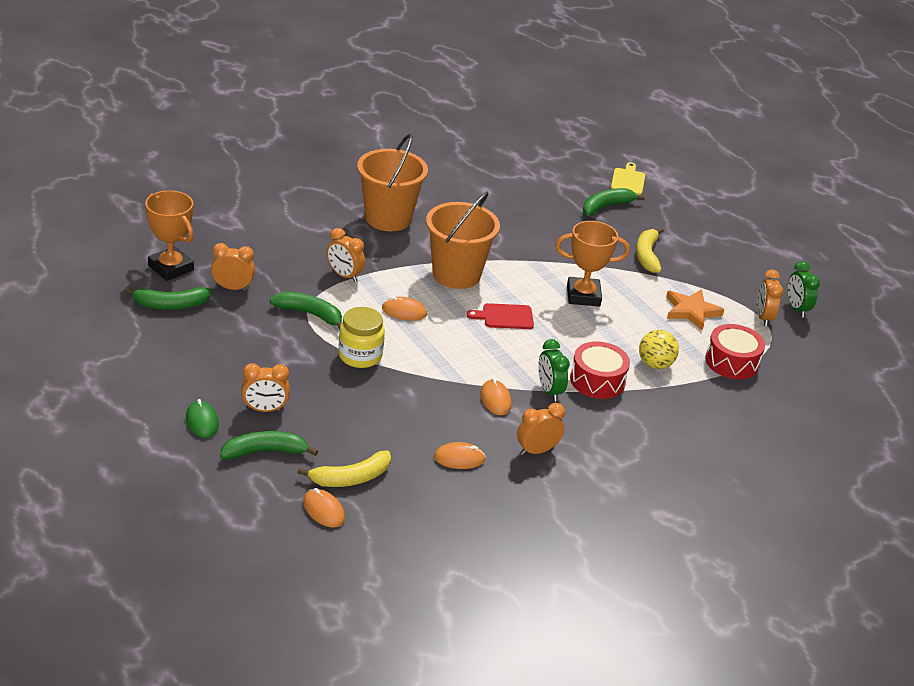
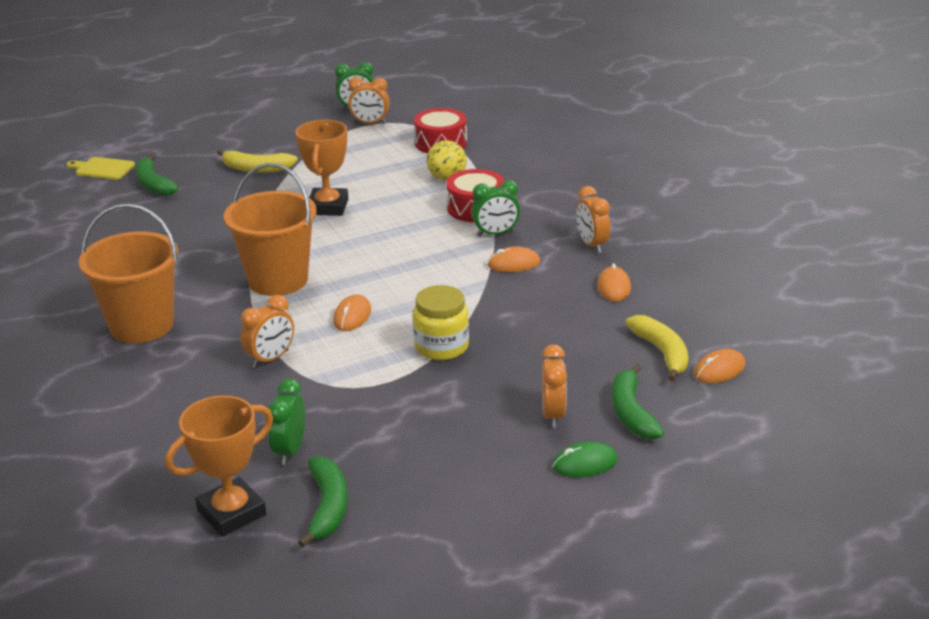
camera: 80 degrees left, 5 degrees down
orange clock [211,243,255,291] -> green clock [268,379,305,465]
green banana [270,292,342,329] -> none
red cutting board [467,303,534,329] -> none
orange star [666,289,725,330] -> none

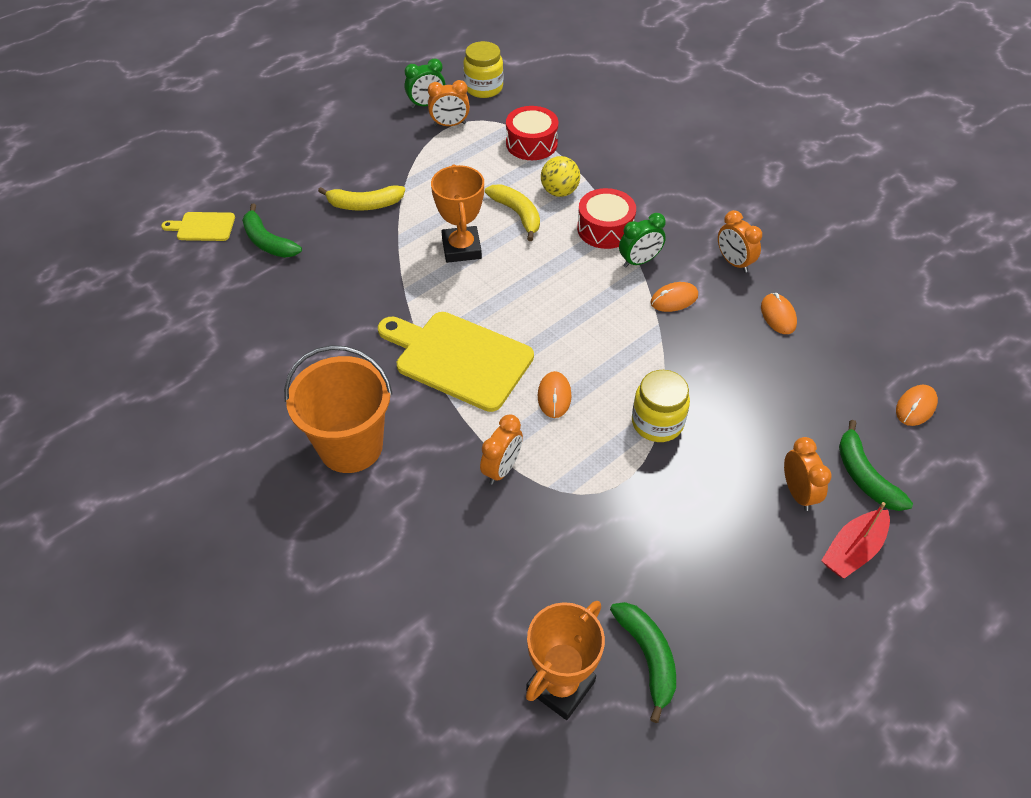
camera: 15 degrees left, 20 degrees up
orange bucket [224,163,317,296] -> yellow cutting board [378,312,534,412]
green clock [268,379,305,465] -> none
green mouse [552,441,618,477] -> red boat [821,502,890,578]
yellow banana [625,315,688,382] -> yellow banana moved to [485,184,540,241]
none -> yellow jar [463,41,503,98]

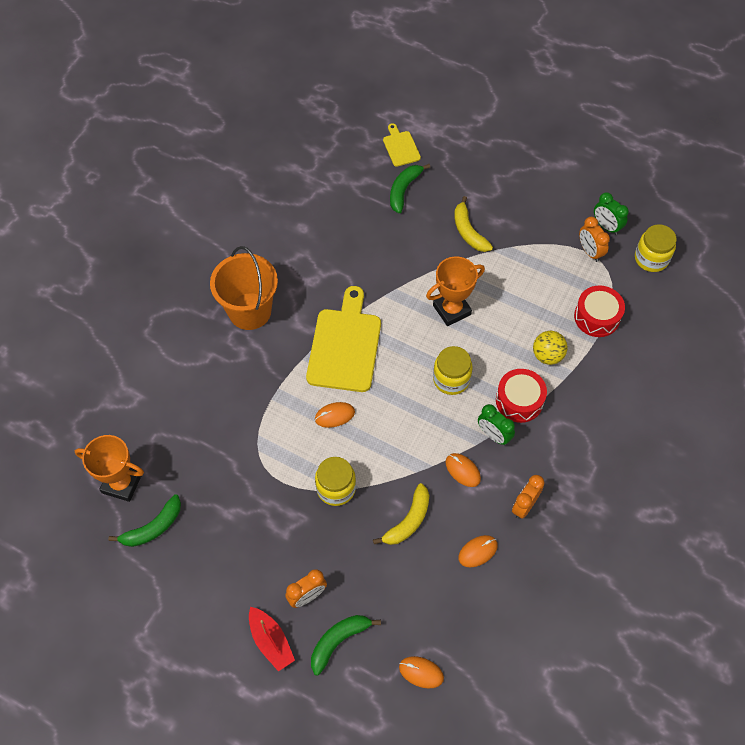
camera: 70 degrees right, 10 degrees up
orange clock [480,415,523,485] -> none
yellow banana [485,184,540,241] -> yellow banana moved to [373,483,429,545]
red boat [821,502,890,578] -> red boat turned 150 degrees counterclockwise [249,607,295,671]
none -> yellow jar [433,346,473,395]

